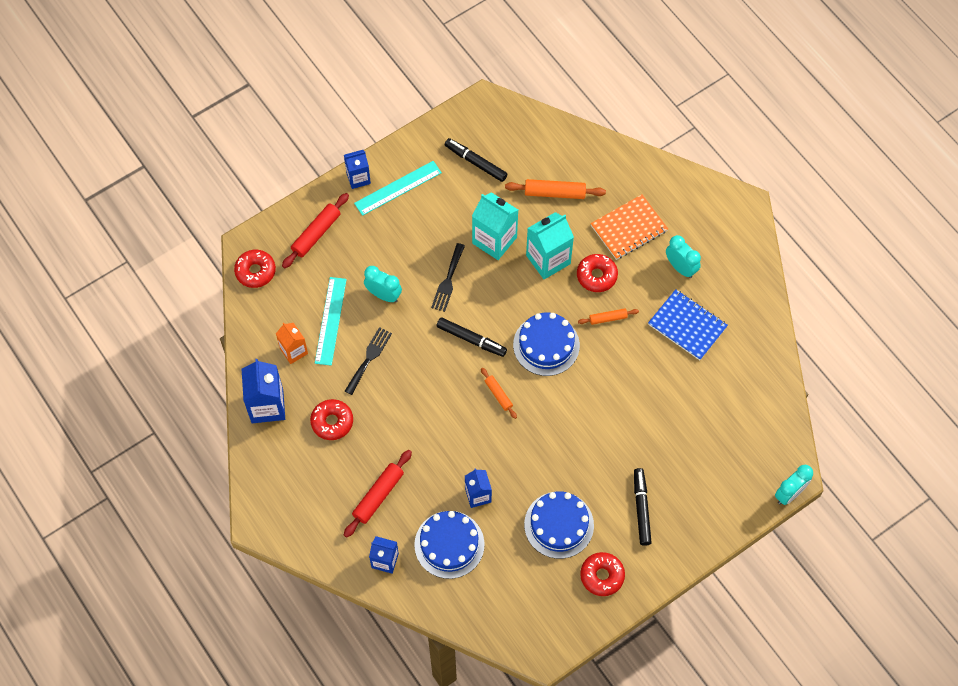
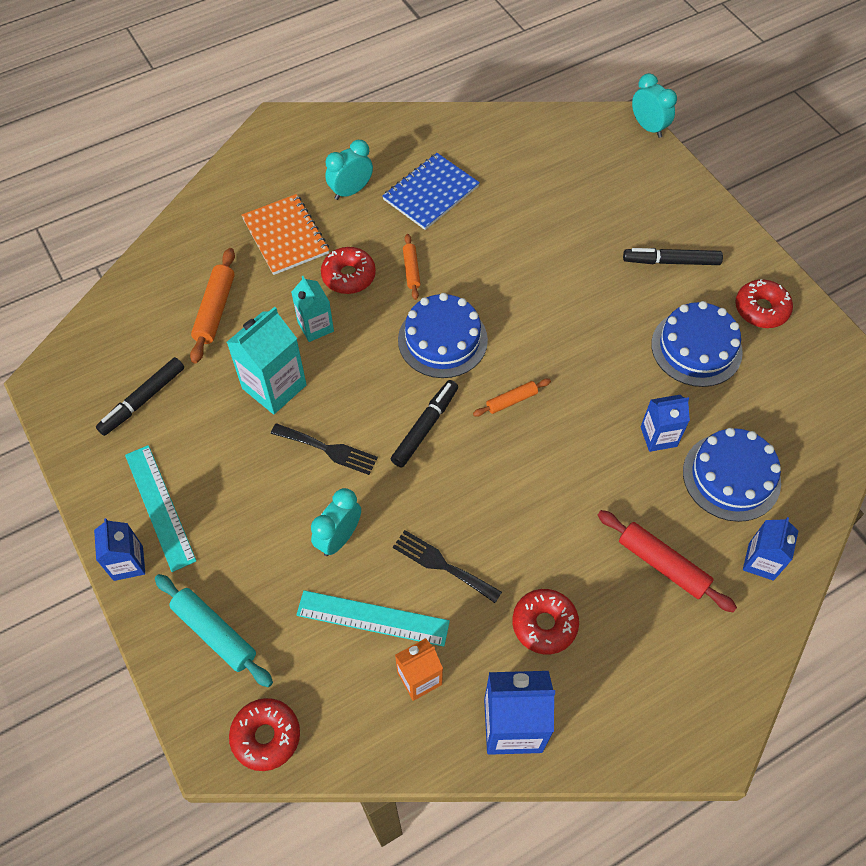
camera: 85 degrees left, 5 degrees down
red rolling pin [282,193,349,268] -> turquoise rolling pin [155,574,273,687]
turquoise carton [526,212,574,279] -> turquoise carton [291,276,334,342], size x0.62

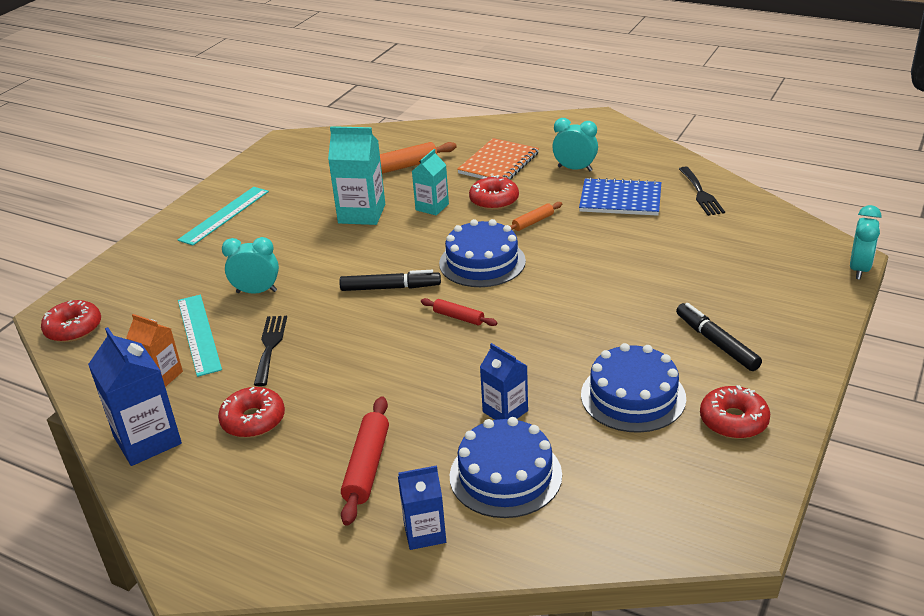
camera: 60 degrees right, 25 degrees down
blue carton [94,518,145,581] -> none
black marker [96,357,184,436] -> none
turquoise rolling pin [155,574,273,687] -> none
black fork [271,423,378,475] -> black fork moved to [679,167,725,216]
orange rolling pin [473,379,551,417] -> red rolling pin [421,298,498,326]

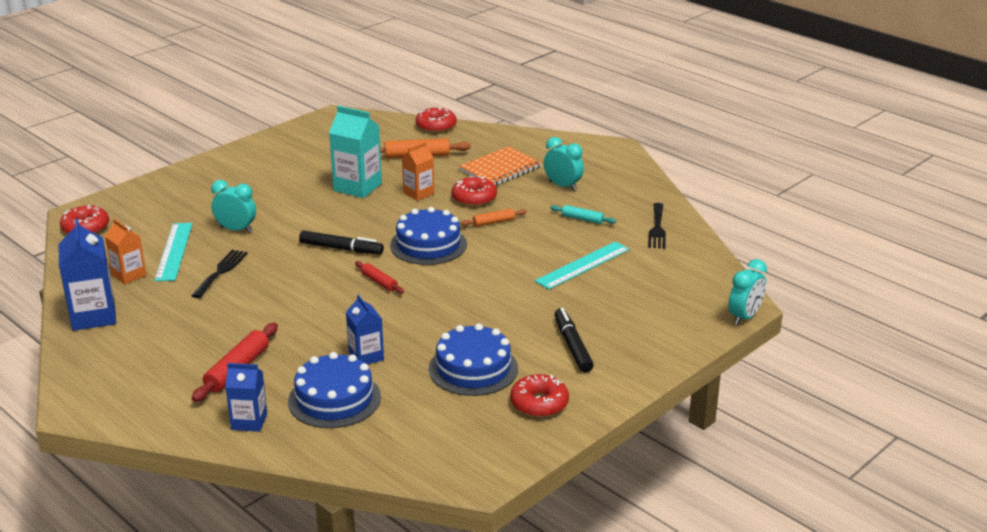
camera: 15 degrees right, 5 degrees down
turquoise ruler [178,187,269,246] -> turquoise ruler moved to [535,242,629,289]
red donut [218,387,285,438] -> red donut moved to [416,107,456,133]
turquoise carton [412,149,449,215] -> orange carton [402,142,434,201]
blue notebook [579,177,661,216] -> turquoise rolling pin [550,205,616,224]

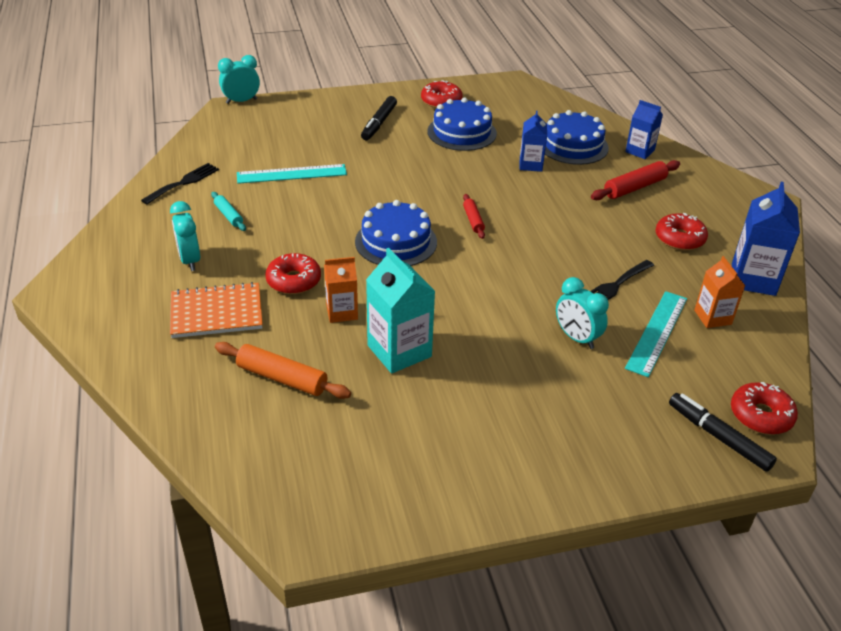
camera: 150 degrees left, 10 degrees up
black marker [299,230,384,254] -> black marker moved to [669,393,777,472]
red donut [416,107,456,133] -> red donut moved to [655,213,708,251]
orange rolling pin [461,209,527,227] -> none

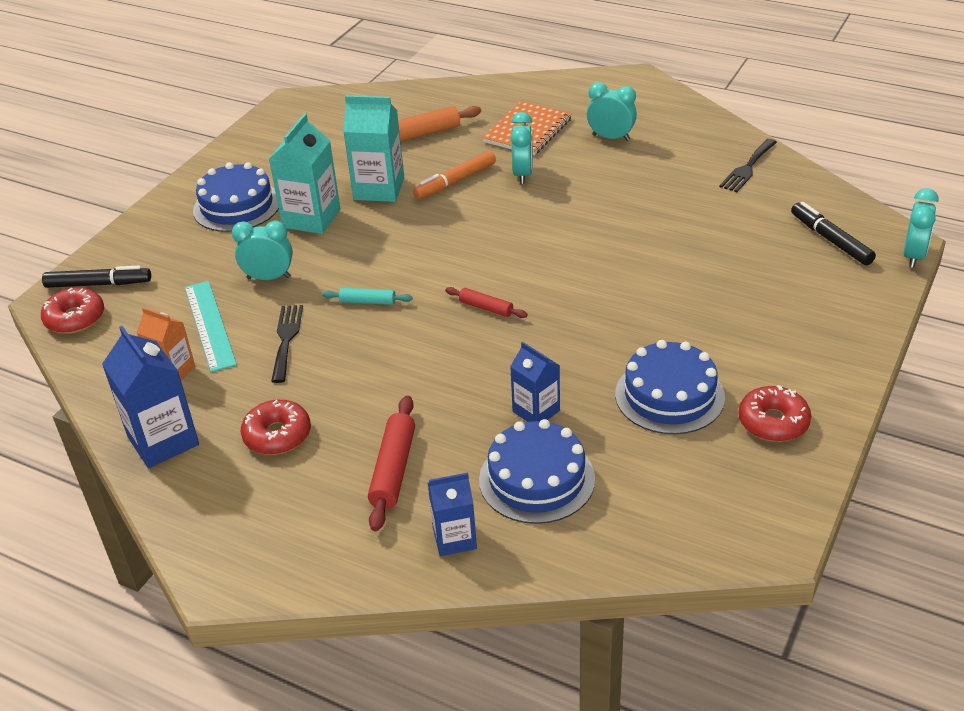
camera: 135 degrees right, 0 degrees up
black fork [141,163,219,205] -> black fork turned 45 degrees clockwise [719,139,777,192]
turquoise rolling pin [211,192,246,231] -> turquoise rolling pin moved to [322,288,413,305]
turquoise ruler [237,164,347,184] -> none
red donut [265,253,321,294] -> turquoise clock [510,112,533,184]
orange carton [324,257,358,323] -> orange marker [413,151,496,199]
blue cake [355,200,437,266] -> blue cake moved to [193,162,279,232]
black marker [361,96,397,140] -> black marker moved to [791,202,876,265]
none -> turquoise carton [269,113,340,234]

